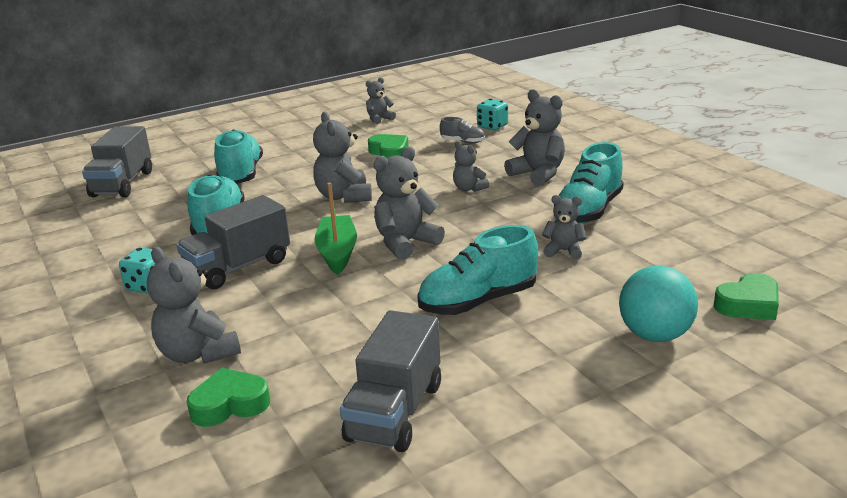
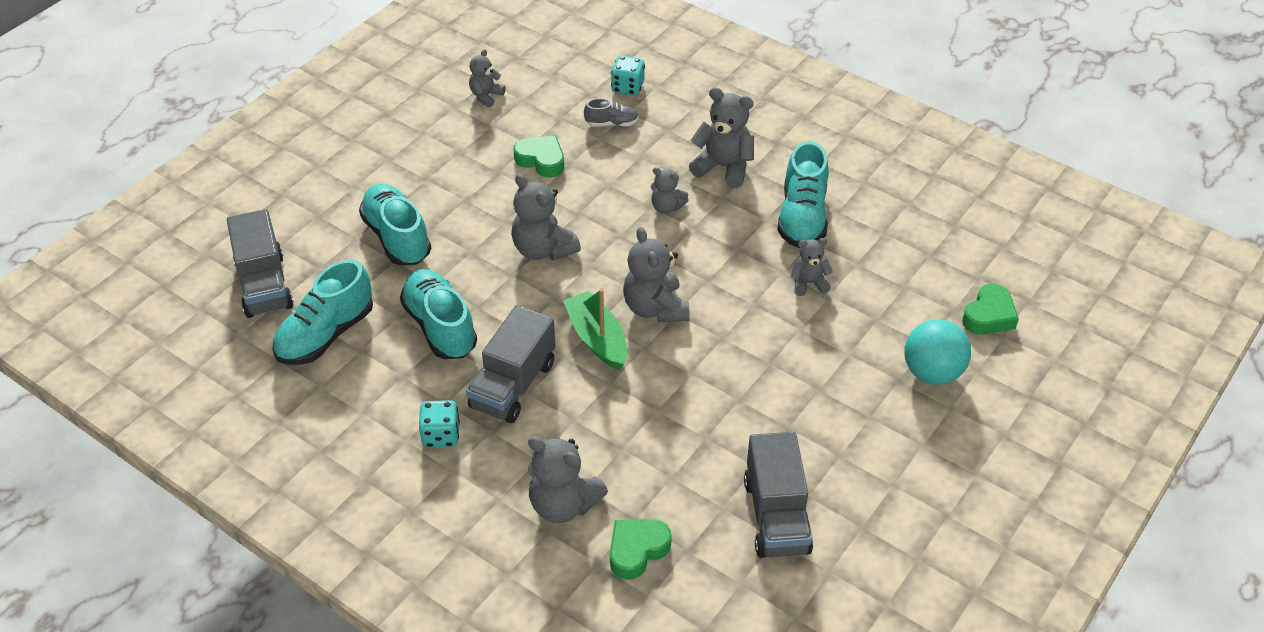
camera: 25 degrees left, 20 degrees up
grey teddy bear [373,146,445,260] -> grey teddy bear turned 45 degrees counterclockwise [623,227,689,322]
turquoise shoe [417,225,538,315] -> turquoise shoe moved to [273,260,373,365]

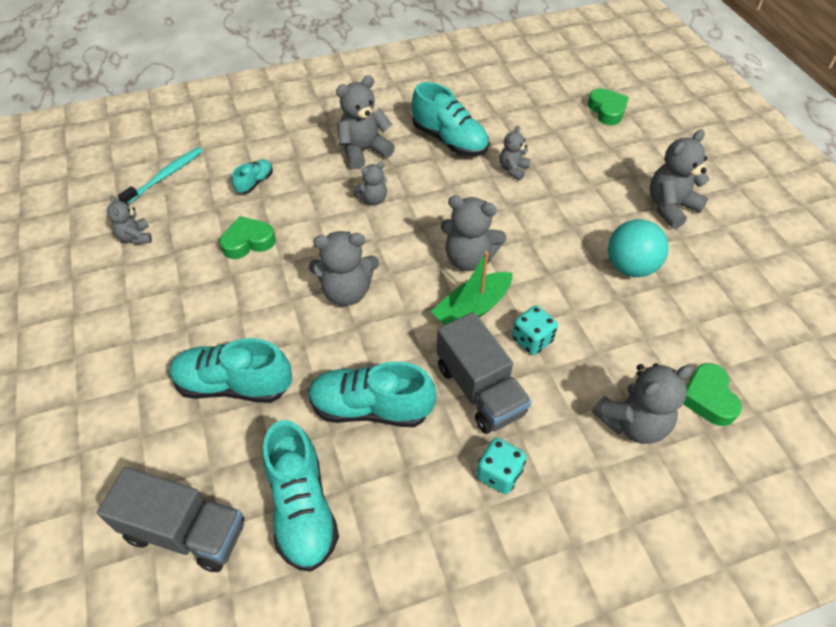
camera: 55 degrees left, 5 degrees up
green boat [563,288,627,370] -> green boat turned 45 degrees counterclockwise [431,251,513,325]
grey shoe [584,98,639,127] -> turquoise shoe [232,159,273,194]
turquoise dice [611,56,645,96] -> turquoise dice moved to [512,305,558,355]
grey truck [744,432,813,558] -> none
turquoise ball [904,319,971,385] -> turquoise ball moved to [608,219,669,277]
none -> turquoise toothbrush [118,147,203,204]
none -> grey teddy bear [650,129,709,229]

